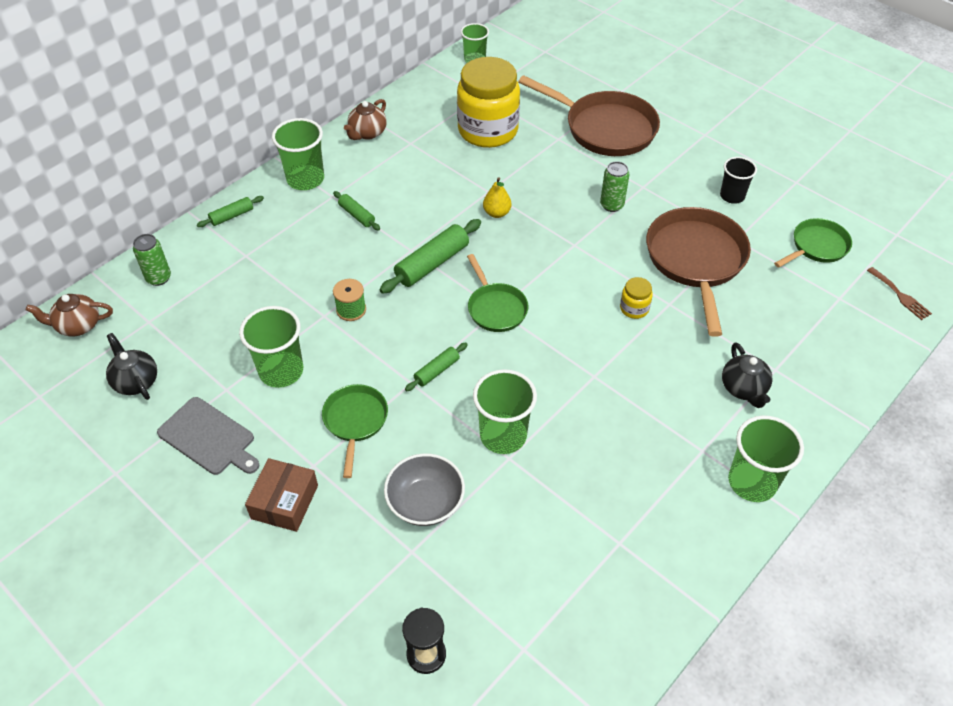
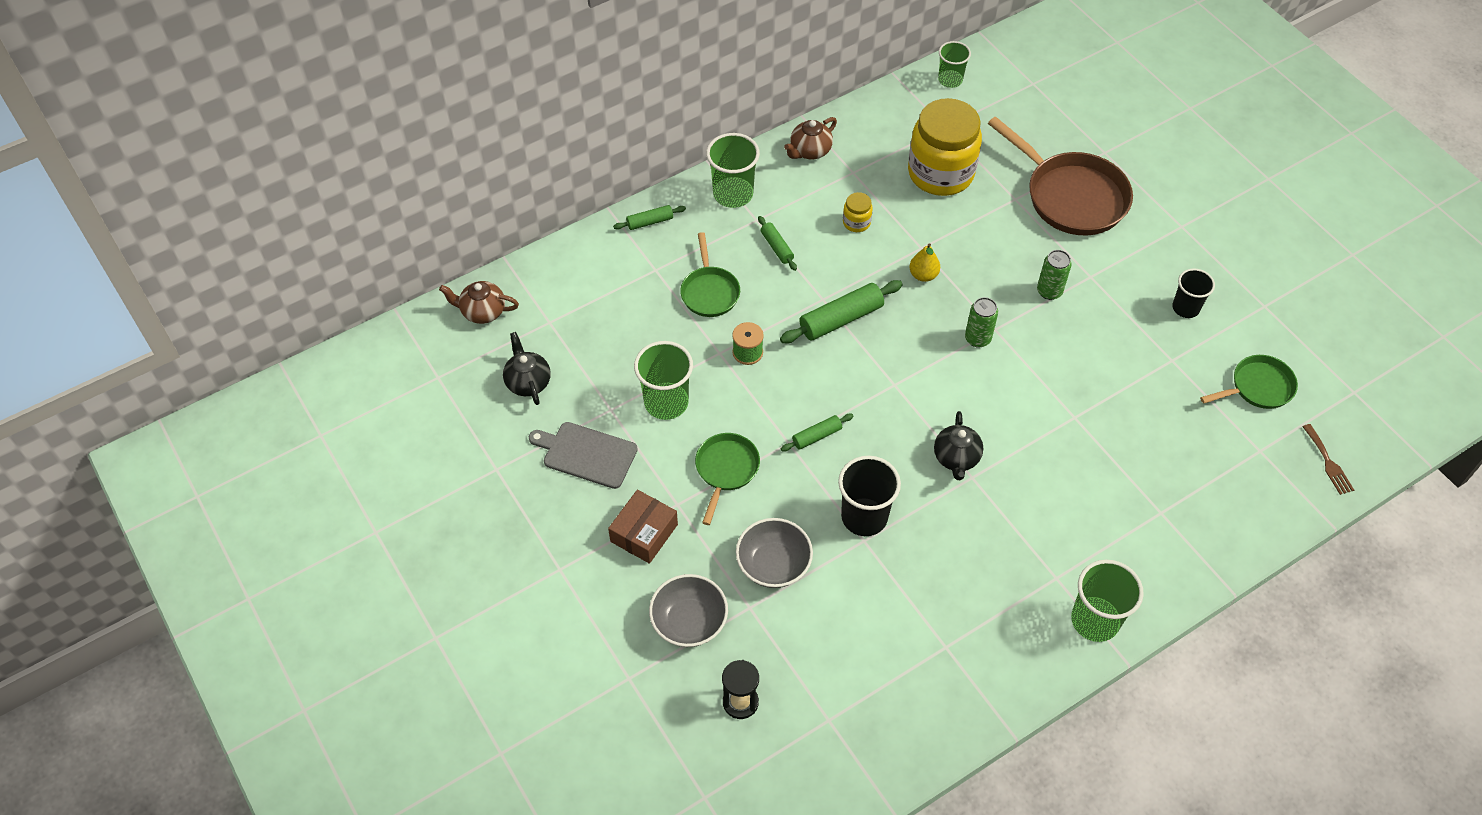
camera: 15 degrees right, 5 degrees up
green can [133,234,171,286] -> green can moved to [965,297,998,348]
grey cutting board [157,397,259,475] -> grey cutting board turned 150 degrees clockwise [529,422,638,489]
green pan [467,254,528,332] -> green pan moved to [680,232,740,317]
green cup [473,369,537,454] -> black cup [838,456,901,536]
yellow jar [620,277,653,319] -> yellow jar moved to [843,192,873,232]
brown pan [646,207,751,337] -> none
black teapot [722,343,773,408] -> black teapot moved to [934,411,983,480]
none -> grey bowl [649,574,728,647]

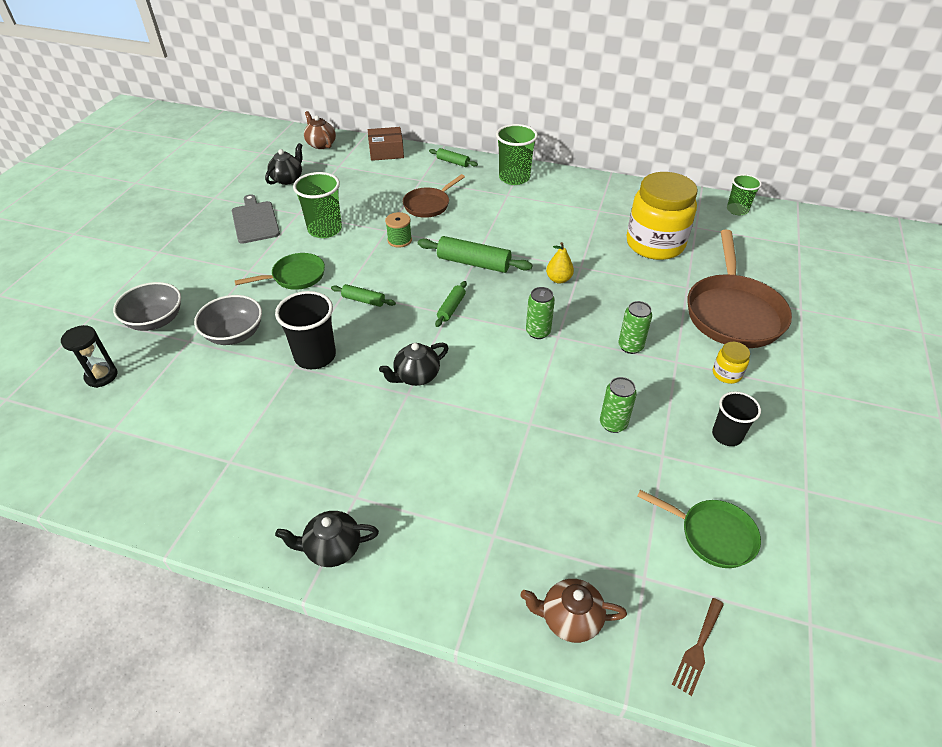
camera: 50 degrees right, 10 degrees down
brown box [608,490,678,564] -> brown box moved to [368,127,404,161]
green pan [680,232,740,317] -> brown pan [403,174,465,218]
green rolling pin [758,216,797,271] -> green rolling pin moved to [435,281,467,327]
brown teapot [784,117,837,159] -> brown teapot moved to [521,579,627,643]
yellow jar [843,192,873,232] -> yellow jar moved to [713,342,750,384]
green cup [1071,560,1144,642] -> black teapot [275,511,379,567]
none -> green can [600,377,637,433]

